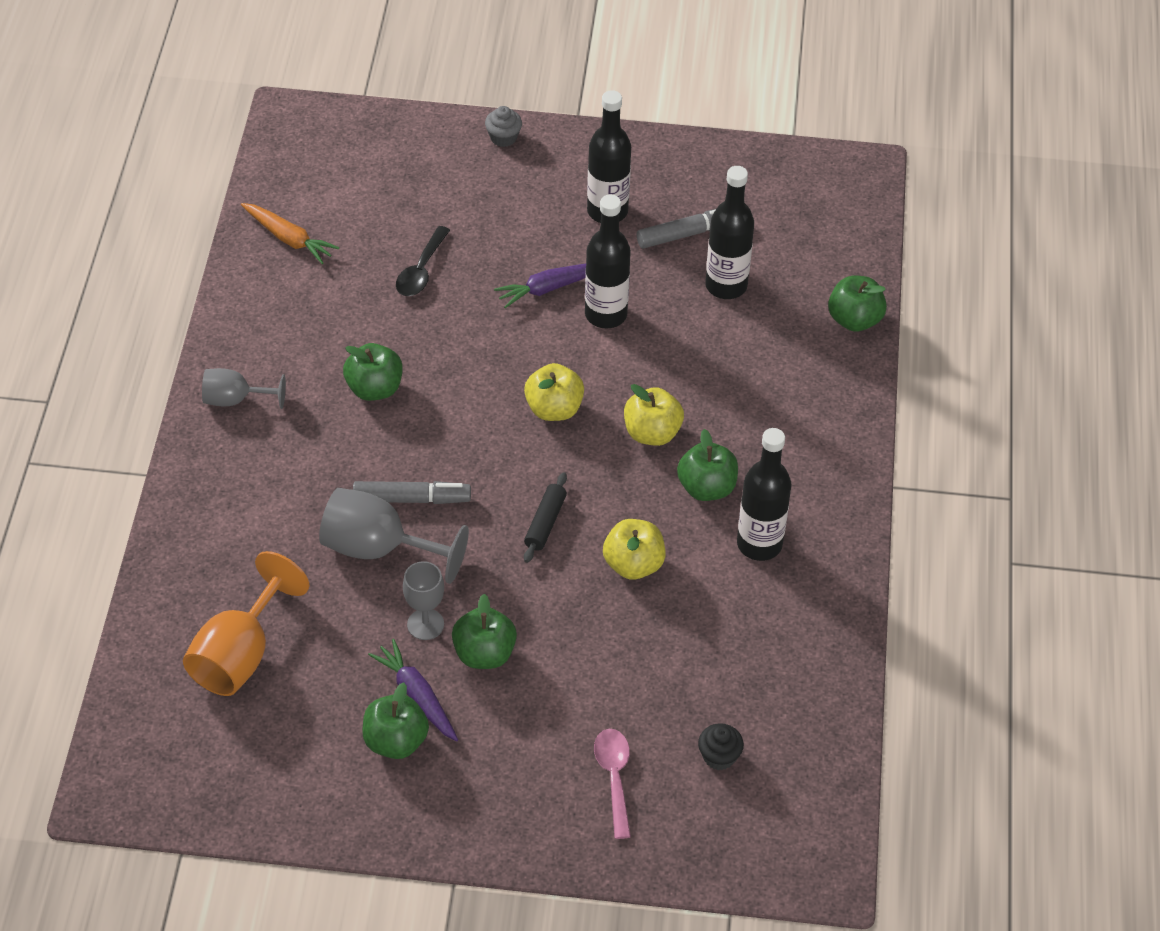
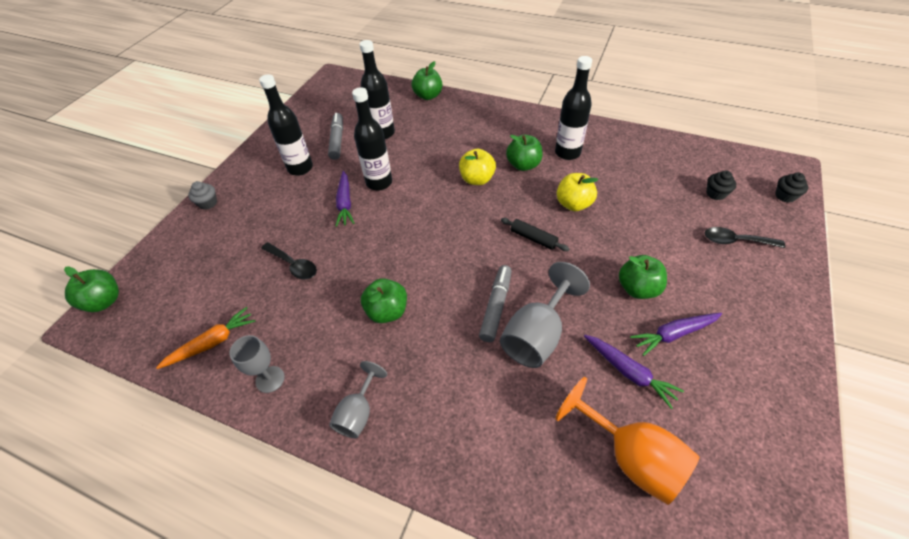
camera: 70 degrees left, 0 degrees up
green apple [362,683,429,759] -> green apple moved to [64,266,119,312]
grey goblet [403,561,444,640] -> grey goblet moved to [229,335,285,393]
yellow apple [524,363,584,421] -> none
pink spoon [594,729,631,839] -> black spoon [705,227,785,248]
none -> purple carrot [584,335,684,409]
none -> black cupcake [775,173,808,203]

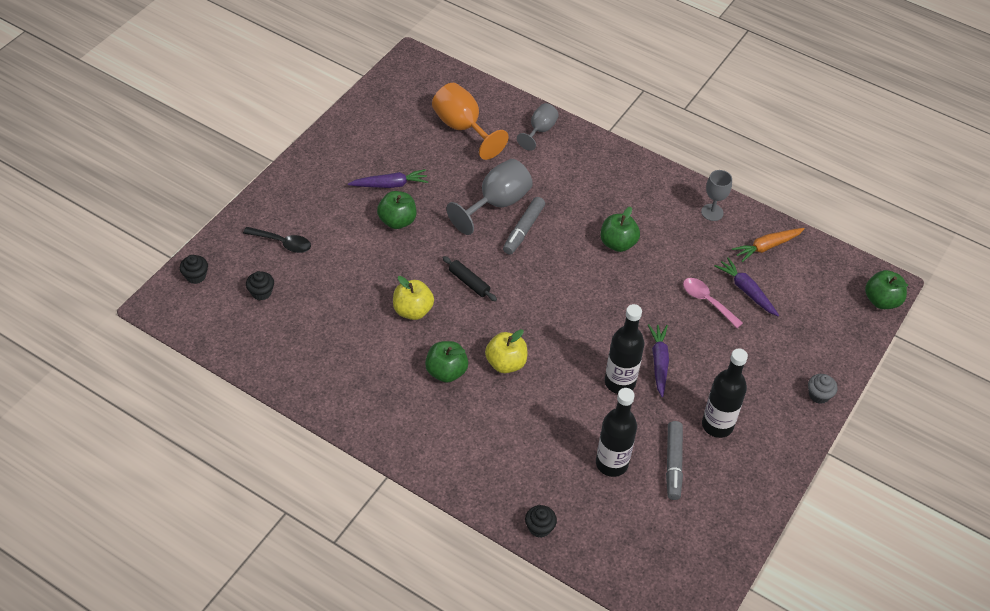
camera: 175 degrees left, 0 degrees up
black spoon [261,242,317,279] -> pink spoon [683,278,743,328]
grey goblet [329,361,387,438] -> grey goblet moved to [517,103,559,151]
green apple [412,61,442,100] -> black cupcake [525,505,557,538]
black bottle [555,56,592,160] -> none
purple carrot [584,335,684,409] -> purple carrot moved to [715,257,779,316]

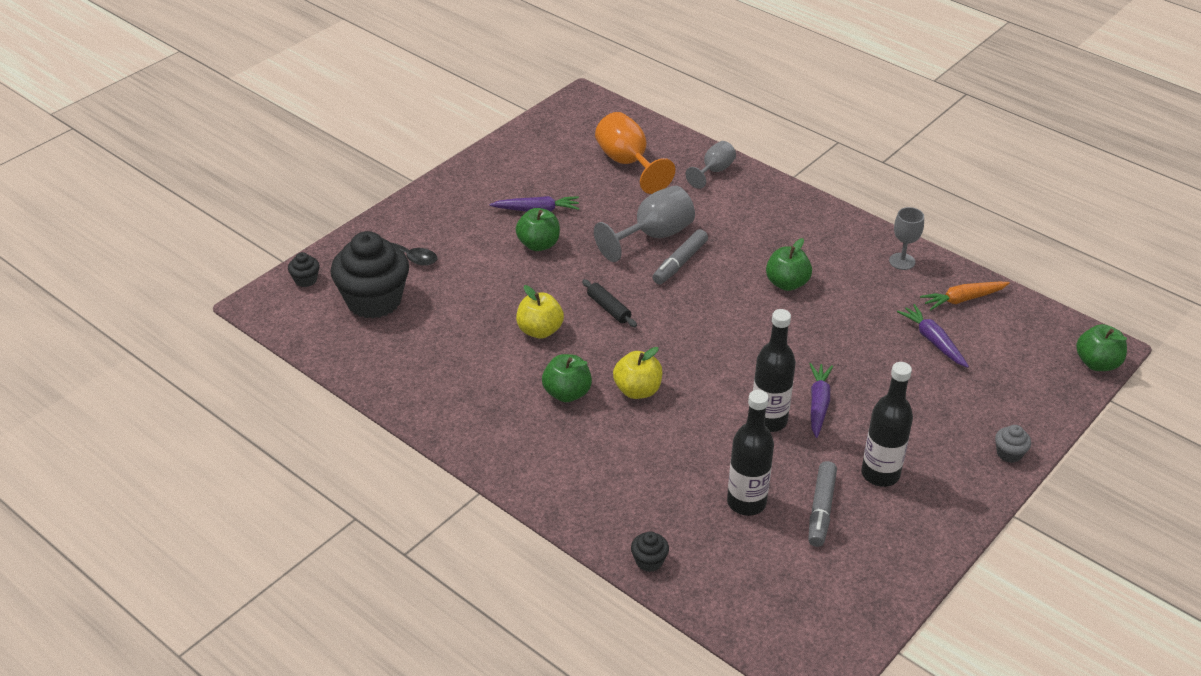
camera: 10 degrees right, 10 degrees down
black cupcake [246,271,274,300] -> black cupcake [330,231,409,319], size x2.43
pink spoon [683,278,743,328] -> none

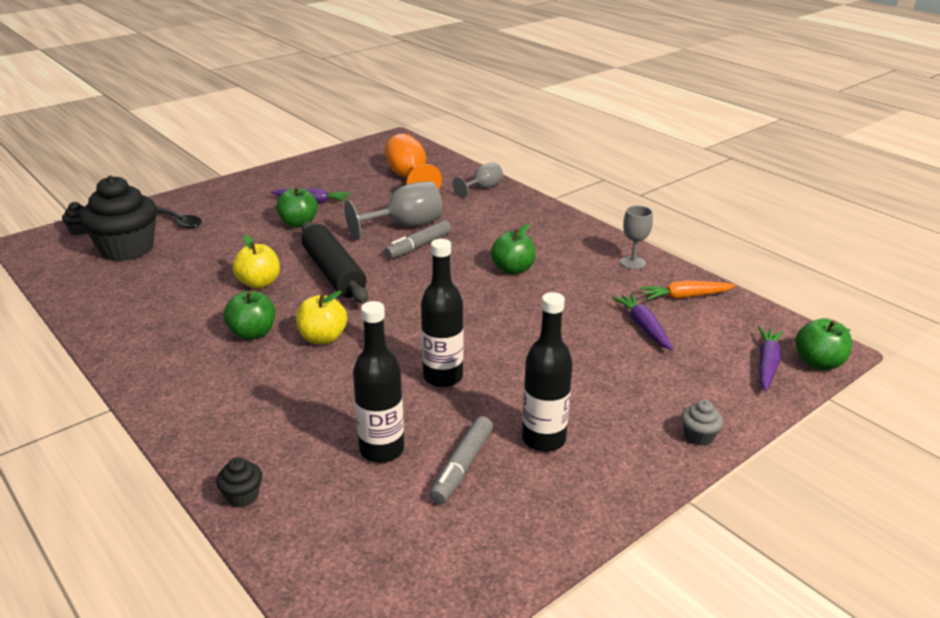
camera: 10 degrees right, 10 degrees down
black rolling pin [582,279,637,327] -> black rolling pin [301,222,368,303], size x2.06
purple carrot [810,363,833,438] -> purple carrot moved to [758,327,784,391]

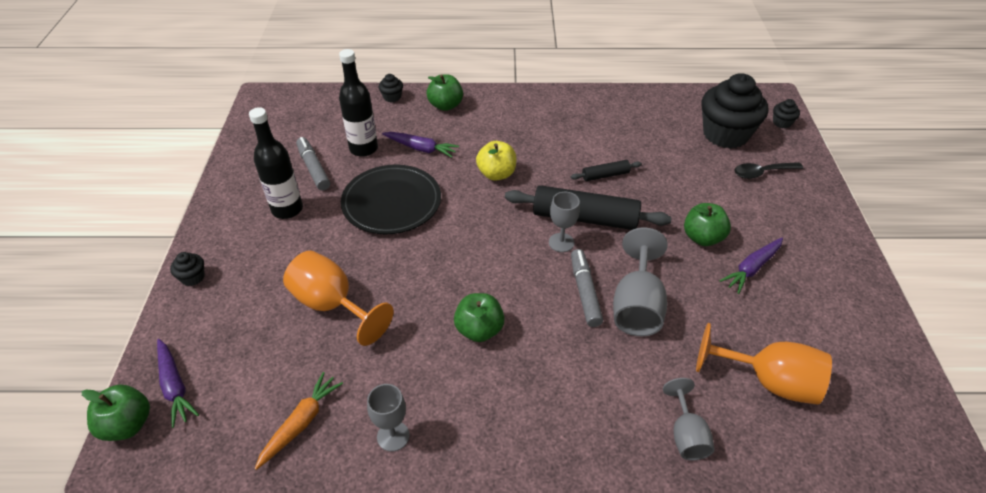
camera: 130 degrees right, 15 degrees up
green apple [223,291,275,340] -> green apple moved to [427,74,463,111]
yellow apple [232,235,280,289] -> black rolling pin [571,160,642,181]
black bottle [421,239,463,387] -> black plate [341,164,441,234]
purple carrot [612,293,673,350] -> purple carrot moved to [382,132,459,158]
grey cupcake [682,400,723,446] -> black cupcake [170,252,204,286]
none -> orange goblet [283,251,394,346]
none -> grey goblet [549,192,580,252]

